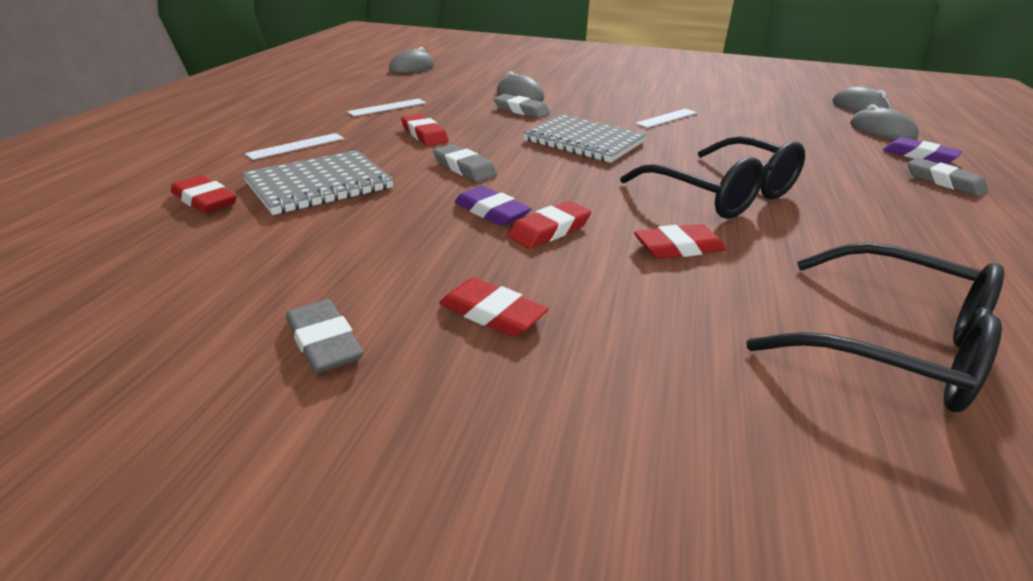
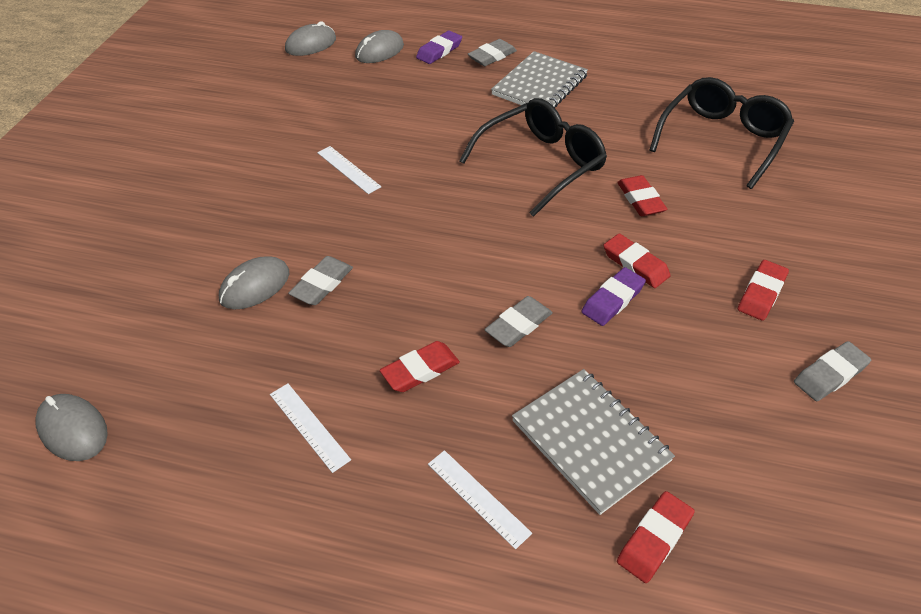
camera: 90 degrees left, 15 degrees up
grey notebook [523,114,646,163] -> grey notebook moved to [491,51,588,108]

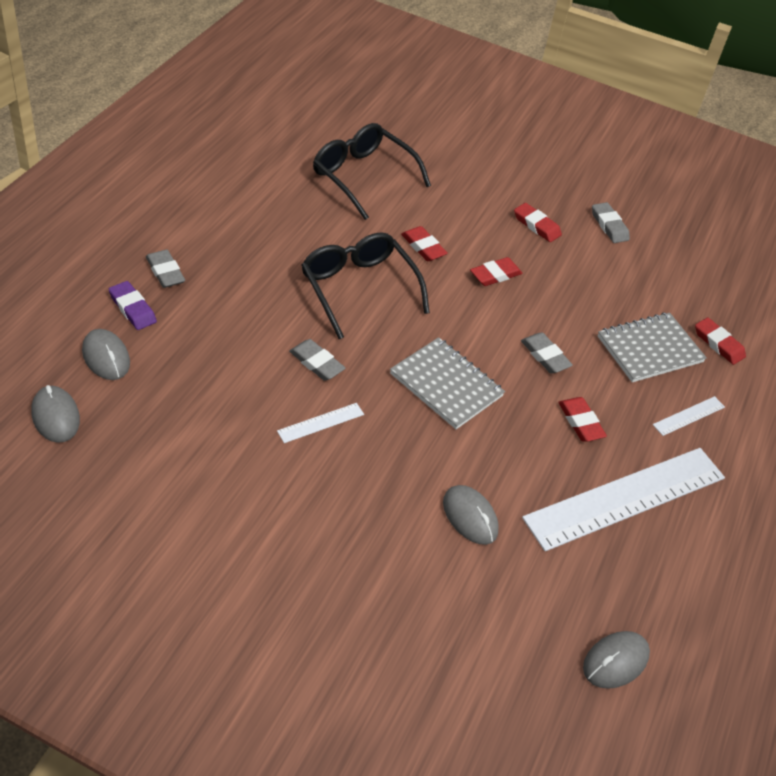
camera: 85 degrees left, 0 degrees up
white ruler [270,383,351,473] -> white ruler [522,448,725,551], size x2.45
grey eraser [288,256,353,305] -> grey eraser moved to [289,339,346,381]
grey notebook [491,51,588,108] -> grey notebook moved to [390,337,505,429]
purple eraser [582,267,646,326] -> none
red eraser [617,175,667,216] -> red eraser turned 60 degrees clockwise [401,226,448,261]

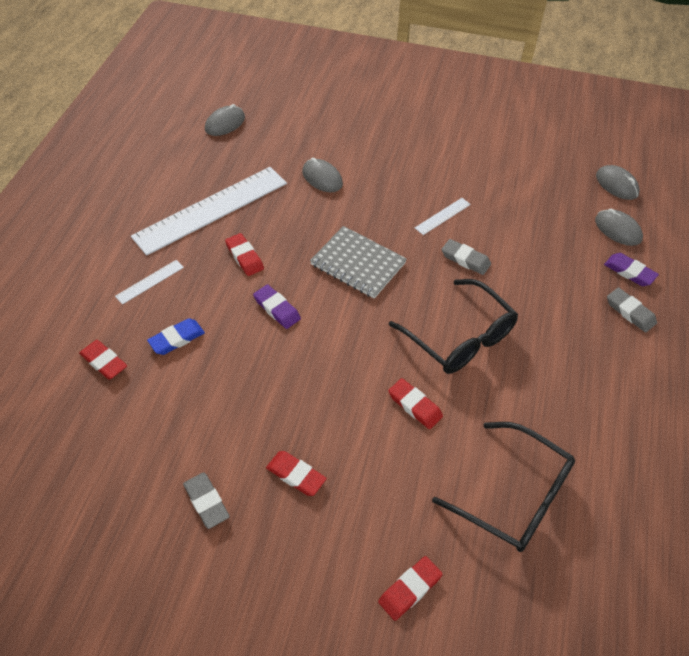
camera: 175 degrees right, 5 degrees up
red eraser [470,257,522,286] -> red eraser moved to [378,556,443,621]
grey eraser [521,332,573,373] -> purple eraser [253,284,301,329]
grey notebook [598,312,707,382] -> blue eraser [147,318,205,355]

